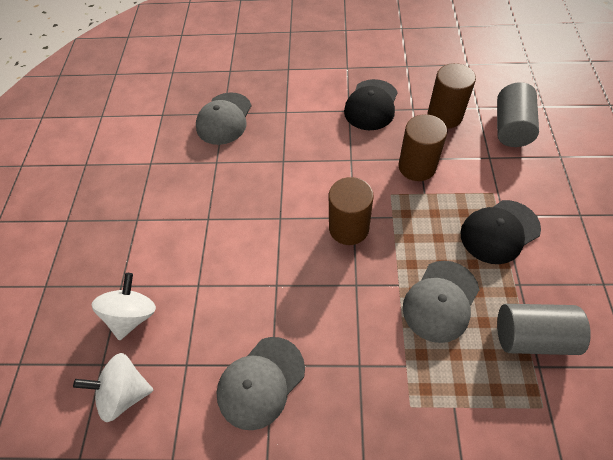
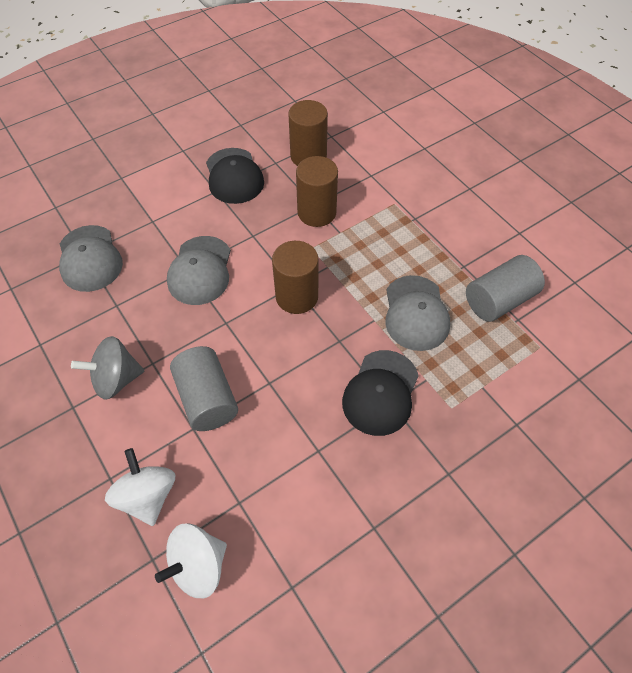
camera: 40 degrees left, 0 degrees up
grey cap [217,337,305,430] -> grey cap moved to [167,236,231,305]
black cap [460,200,541,264] -> black cap moved to [342,350,419,436]
grey cylinder [497,82,539,147] -> grey cylinder moved to [170,346,238,431]
none -> grey spinning top [71,336,144,400]

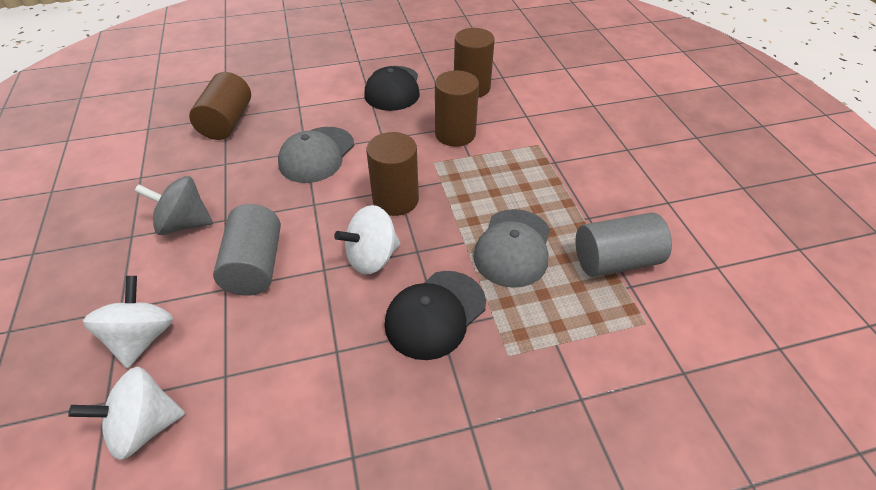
camera: 20 degrees right, 10 degrees down
grey cap [59,225,123,292] -> brown cylinder [189,72,251,140]
none -> white spinning top [334,205,400,275]

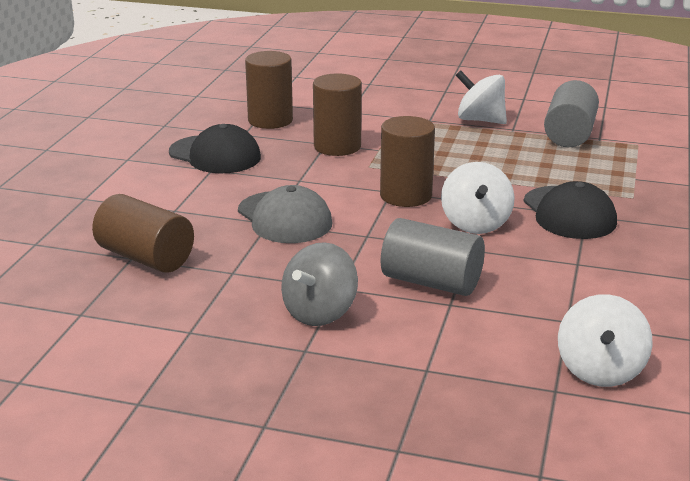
camera: 60 degrees left, 20 degrees down
white spinning top [83,276,173,368] -> white spinning top moved to [456,70,507,124]
grey cap [473,209,550,288] -> none

